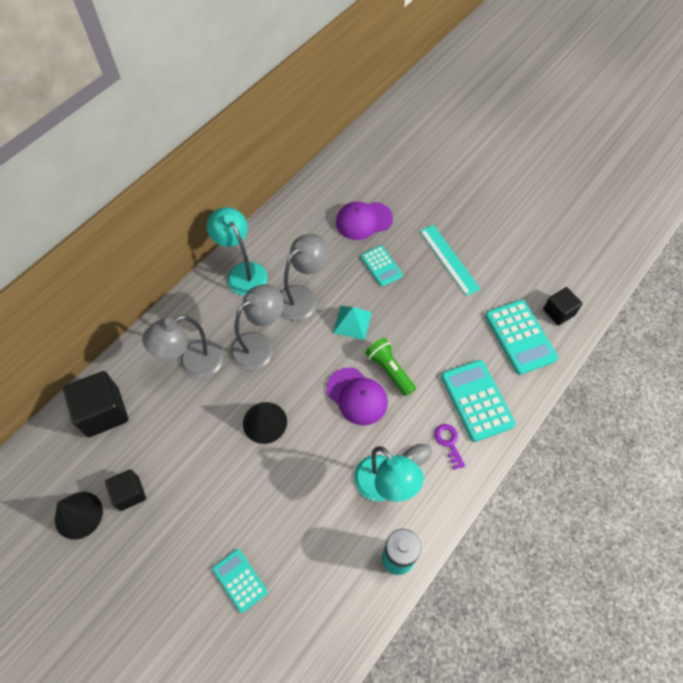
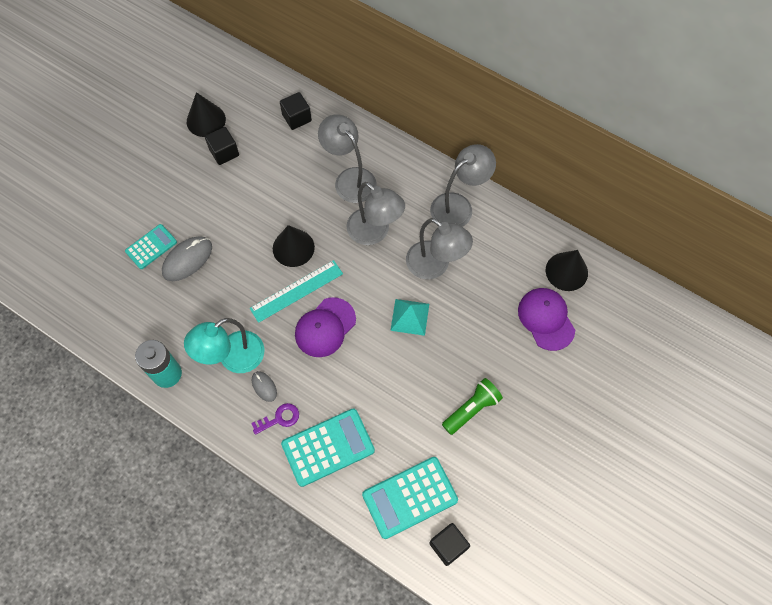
camera: 85 degrees right, 5 degrees up
black cube [63,371,128,437] -> black cube [280,92,312,130], size x0.61
turquoise lamp [207,207,268,296] -> grey lamp [430,144,496,227]
turquoise calculator [360,245,403,287] -> none
green flashlight [365,338,416,396] -> green flashlight moved to [442,378,503,435]
turquoise ruler [420,225,480,296] -> turquoise ruler moved to [250,260,343,323]
none -> grey mouse [162,236,212,281]
none -> black cone [546,250,588,291]

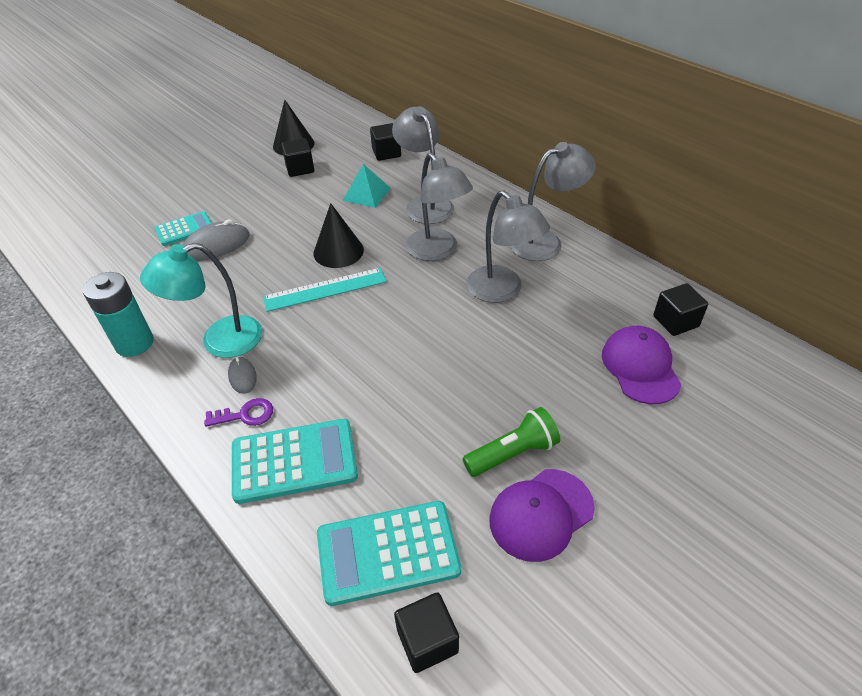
camera: 15 degrees right, 20 degrees down
purple cap [295,297,356,357] -> purple cap moved to [489,469,595,562]
turquoise pyramid [390,299,429,336] -> turquoise pyramid moved to [342,164,391,208]
black cone [546,250,588,291] -> black cube [653,283,708,336]

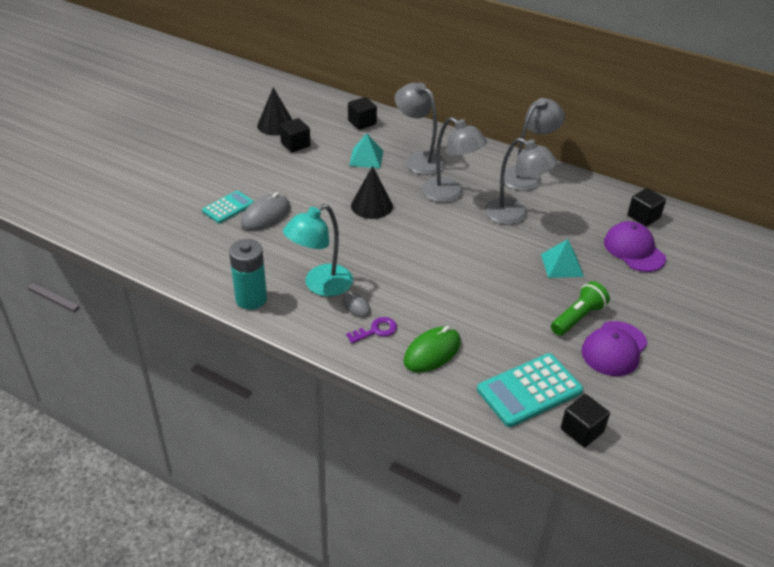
camera: 20 degrees left, 5 degrees down
turquoise calculator [232,419,358,504] -> green mouse [403,326,461,372]
turquoise ruler [263,268,387,312] -> none
none -> turquoise pyramid [541,239,584,278]

